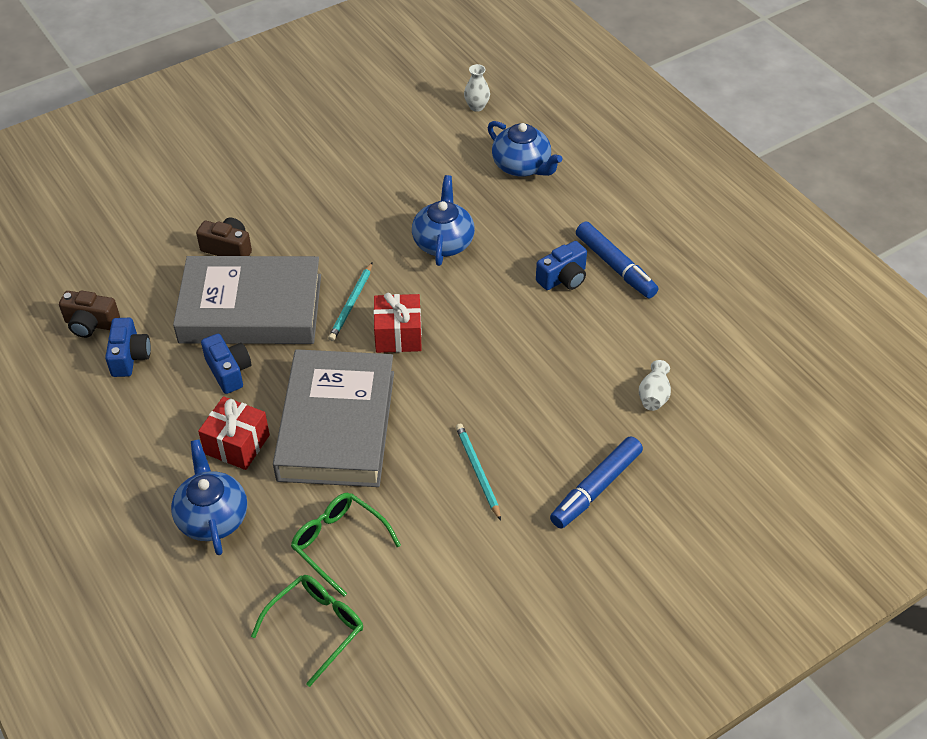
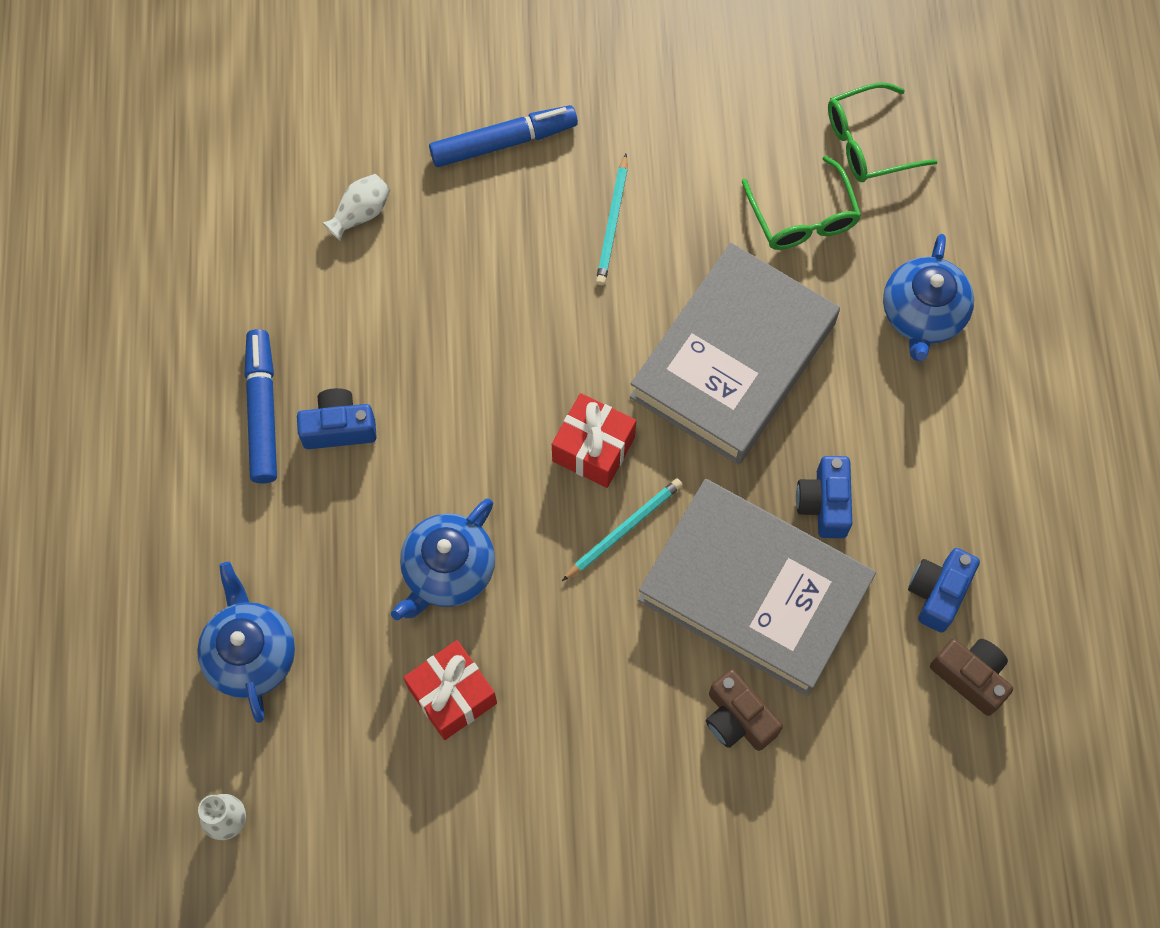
camera: 150 degrees left, 20 degrees up
red gift [198,396,270,470] -> red gift moved to [403,640,497,740]

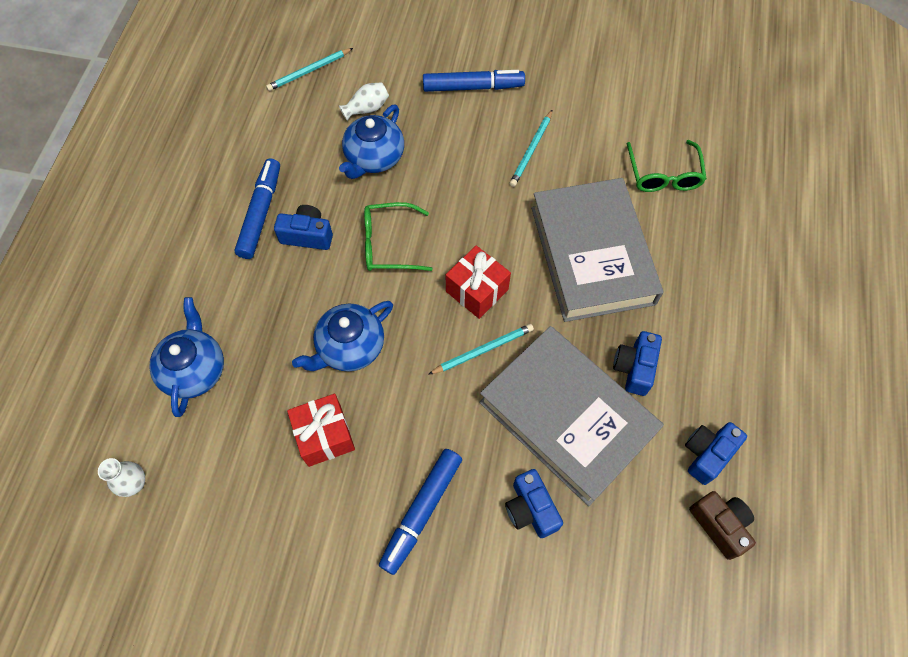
camera: 15 degrees right, 5 degrees down
grey book [630,243,840,465] -> grey book turned 60 degrees counterclockwise [531,178,663,322]
brown camera [706,669,783,751] -> blue camera [505,469,563,538]
green glasses [828,83,938,182] -> green glasses moved to [364,202,433,271]
blue teapot [883,234,974,361] -> blue teapot moved to [339,105,404,179]
none -> turquoise pencil [266,48,353,91]
none -> blue marker [379,449,462,575]

